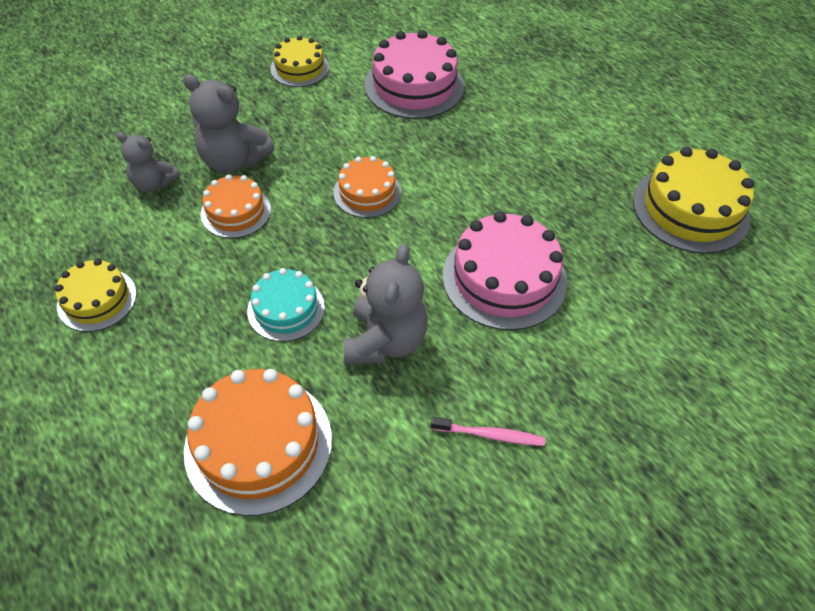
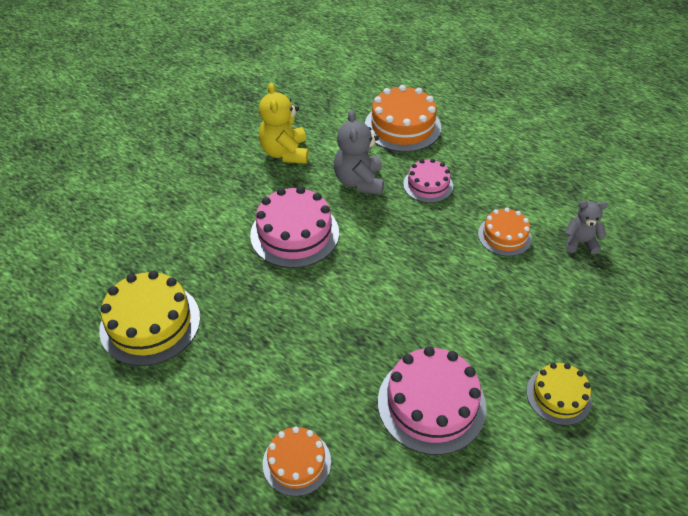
camera: 165 degrees right, 5 degrees down
yellow cake [55,259,137,332] -> none
grey teddy bear [183,74,275,173] -> none
turquoise cake [247,268,325,342] -> pink cake [403,159,453,203]
orange cake [334,156,401,218] -> orange cake moved to [263,426,331,496]
pink toothbrush [431,417,545,446] -> yellow teddy bear [259,82,308,164]

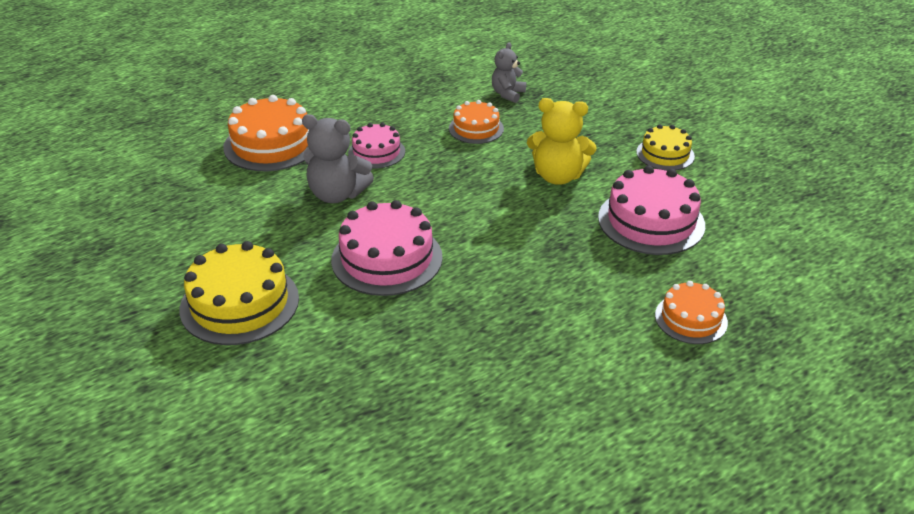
camera: 70 degrees left, 10 degrees down
yellow cake [99,270,200,366] -> yellow cake moved to [180,241,299,345]
yellow teddy bear [259,82,308,164] -> yellow teddy bear moved to [527,98,597,185]

